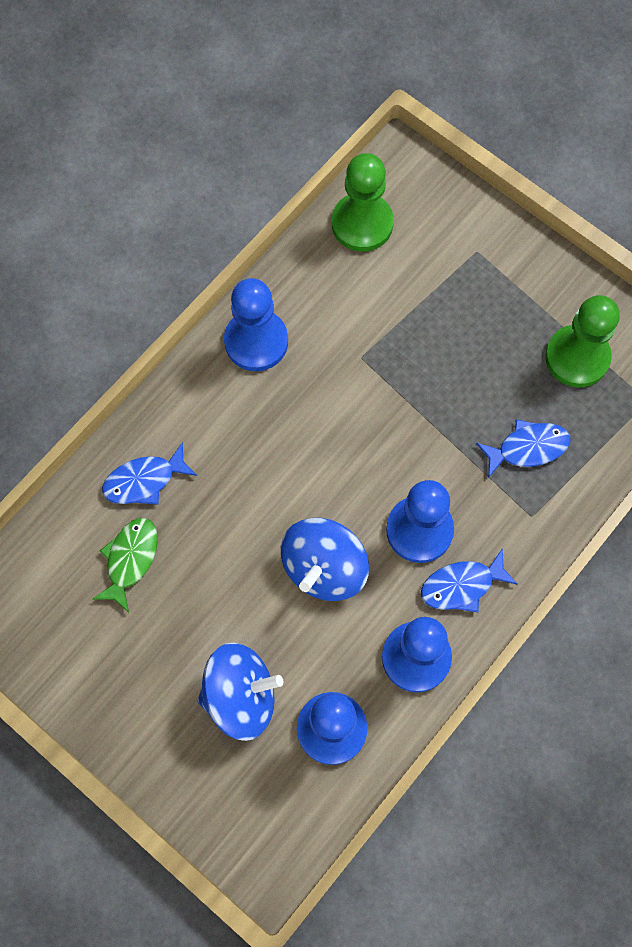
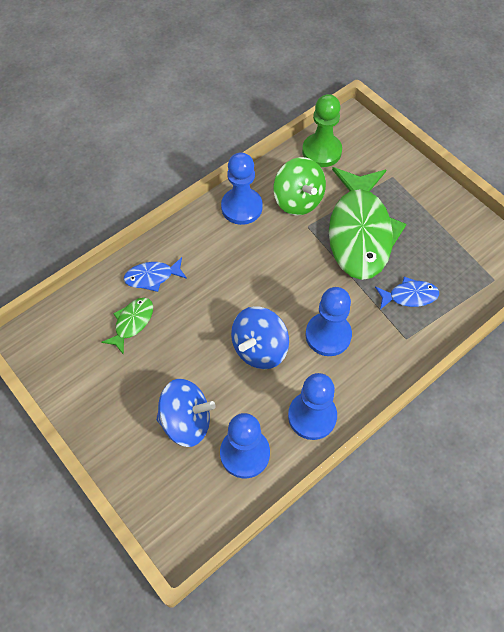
camera: 10 degrees right, 10 degrees down
blue fish [421,548,518,612] -> none
green pawn [545,295,620,387] -> none
none -> green spinning top [273,157,326,216]
none -> green fish [329,167,407,280]

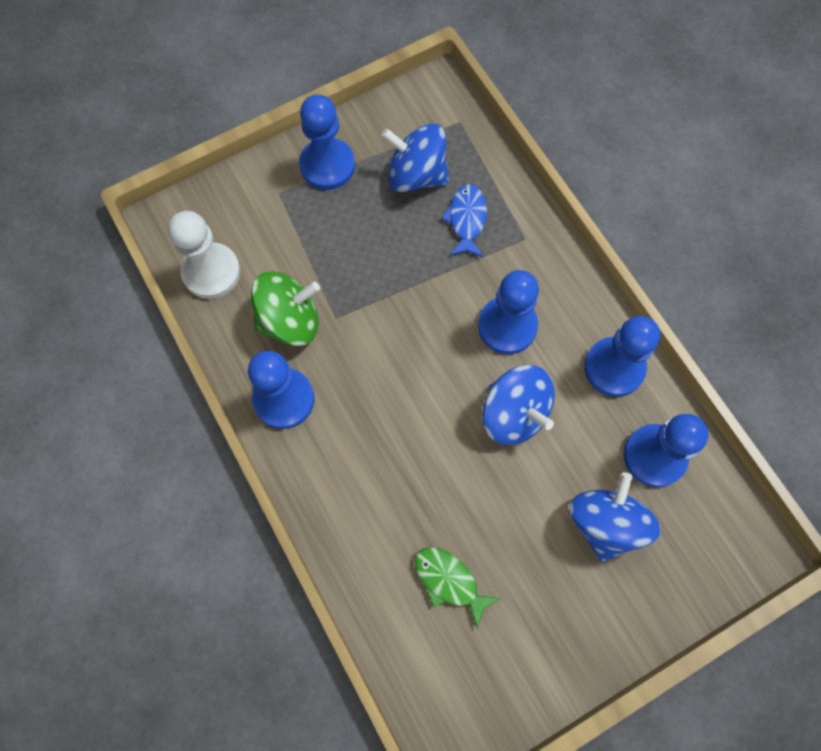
camera: 80 degrees left, 10 degrees up
blue fish [124,257,187,292] -> none
green pawn [302,94,342,167] -> white pawn [168,211,240,299]
green fish [329,167,407,280] -> none
none -> blue pawn [299,95,355,190]
none -> blue spinning top [381,123,449,192]

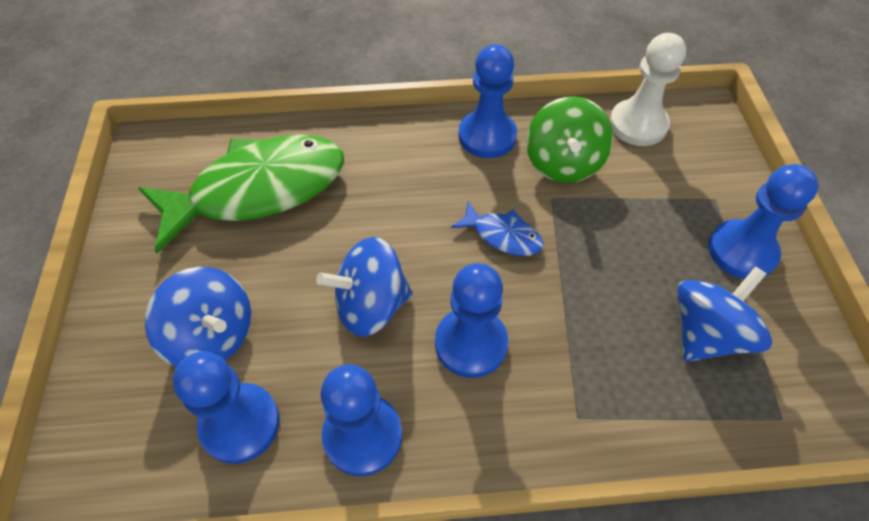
camera: 115 degrees right, 15 degrees down
green fish [415,547,501,629] -> green fish [138,135,344,254], size x2.27
blue fish [441,184,487,257] -> blue fish moved to [451,201,544,256]

